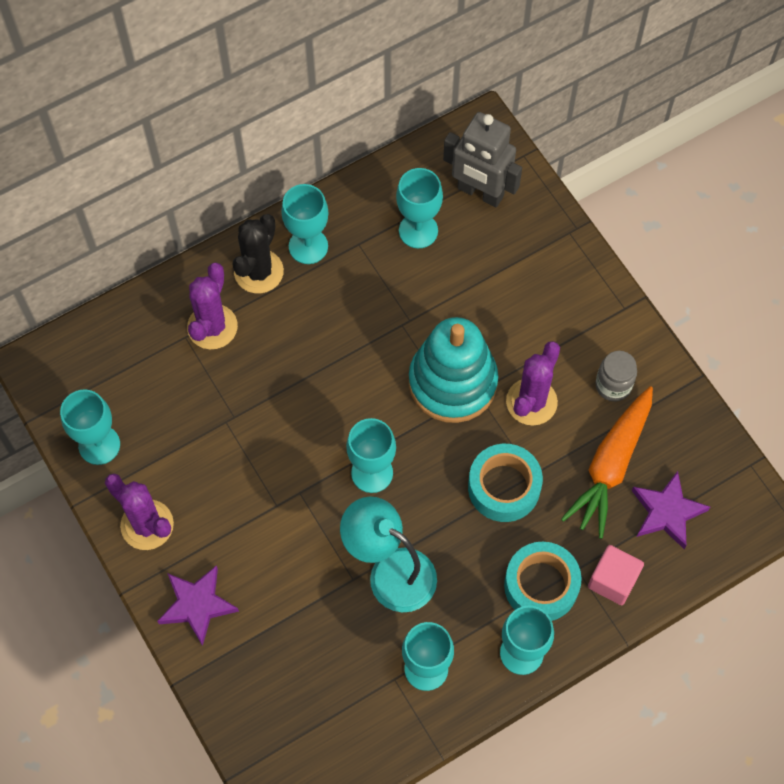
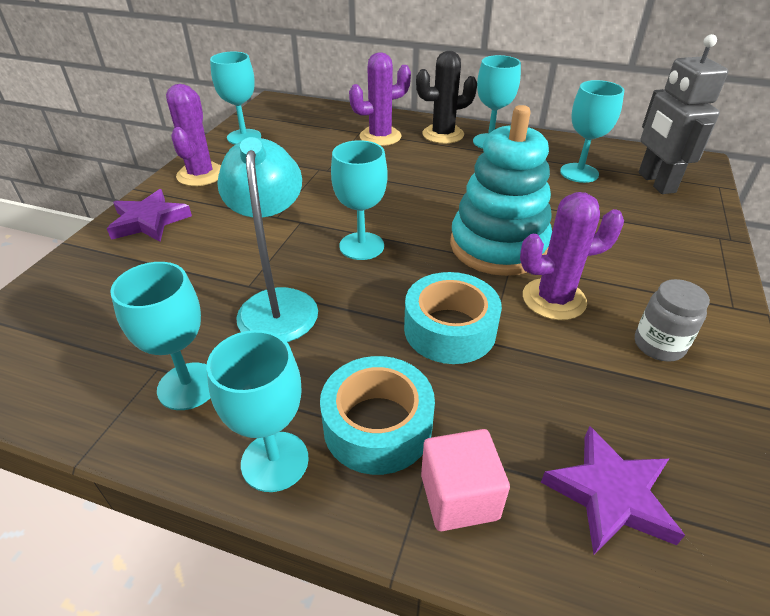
camera: 50 degrees right, 25 degrees down
orange carrot [561,386,653,539] -> none

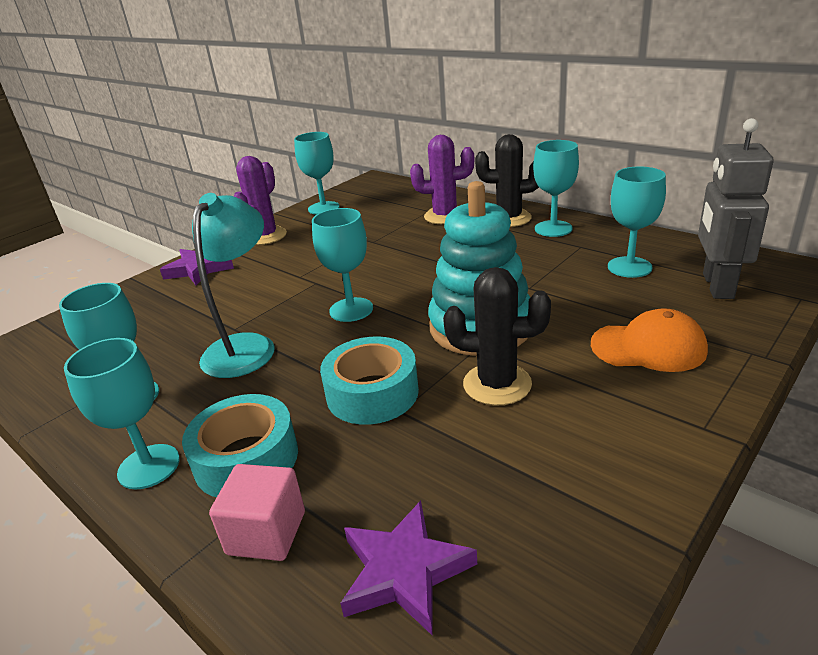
camera: 25 degrees right, 10 degrees down
purple cactus [520,192,624,320] -> black cactus [443,267,551,405]
grey jar [635,279,710,362] -> none
none -> orange cap [591,308,708,372]

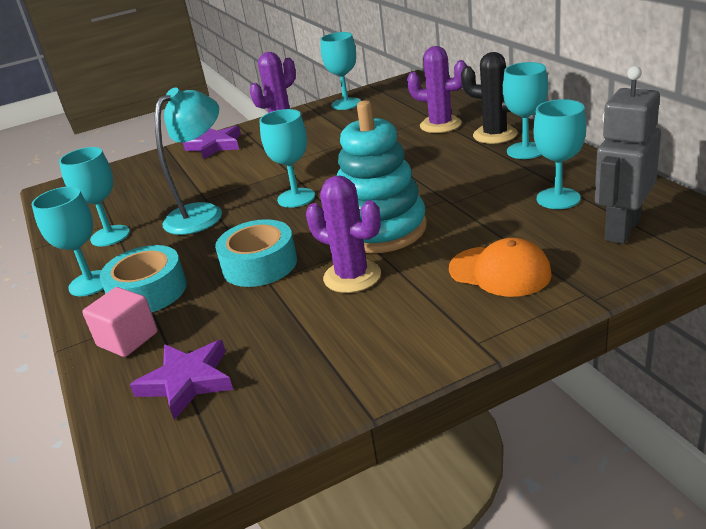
camera: 25 degrees right, 0 degrees up
black cactus [443,267,551,405] -> purple cactus [306,176,381,293]

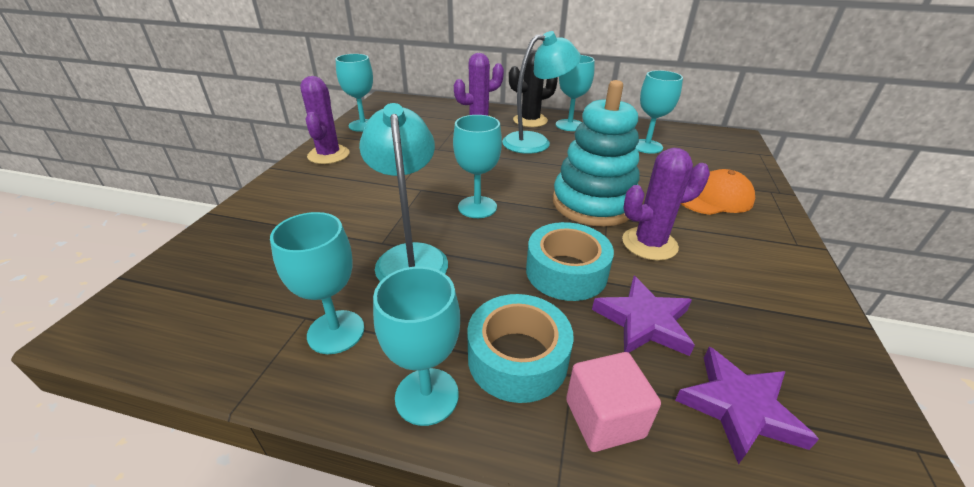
camera: 55 degrees left, 5 degrees up
purple star [183,126,241,160] -> purple star moved to [592,276,695,356]
grey robot [595,66,661,244] -> none
none -> turquoise lamp [502,31,581,154]

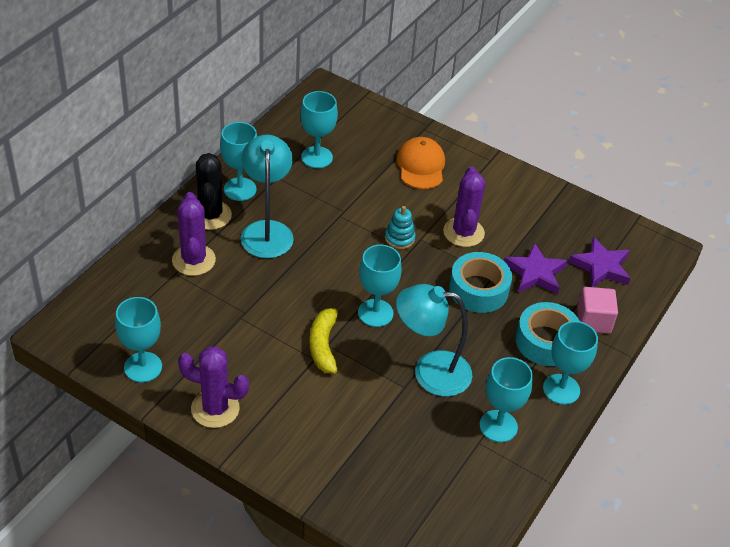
camera: 75 degrees left, 10 degrees up
turquoise stacking toy [553,80,640,227] -> turquoise stacking toy [385,206,416,249], size x0.42
none -> yellow banana [309,303,345,373]

